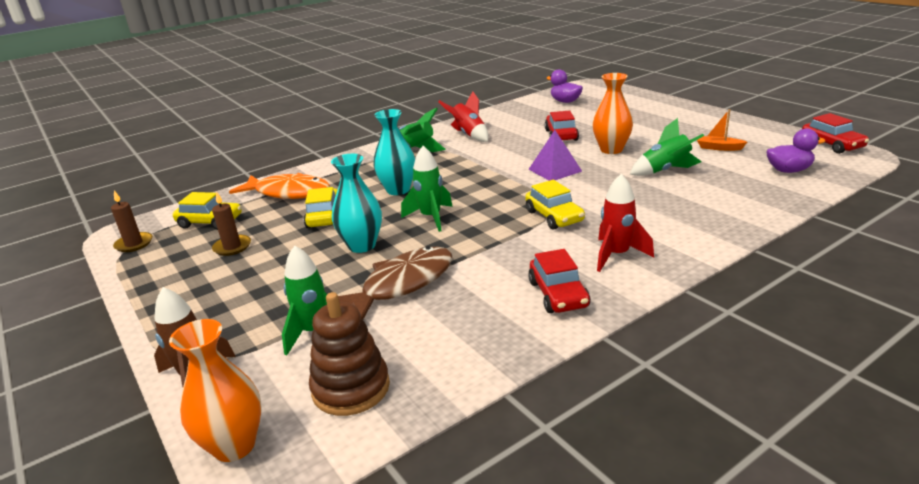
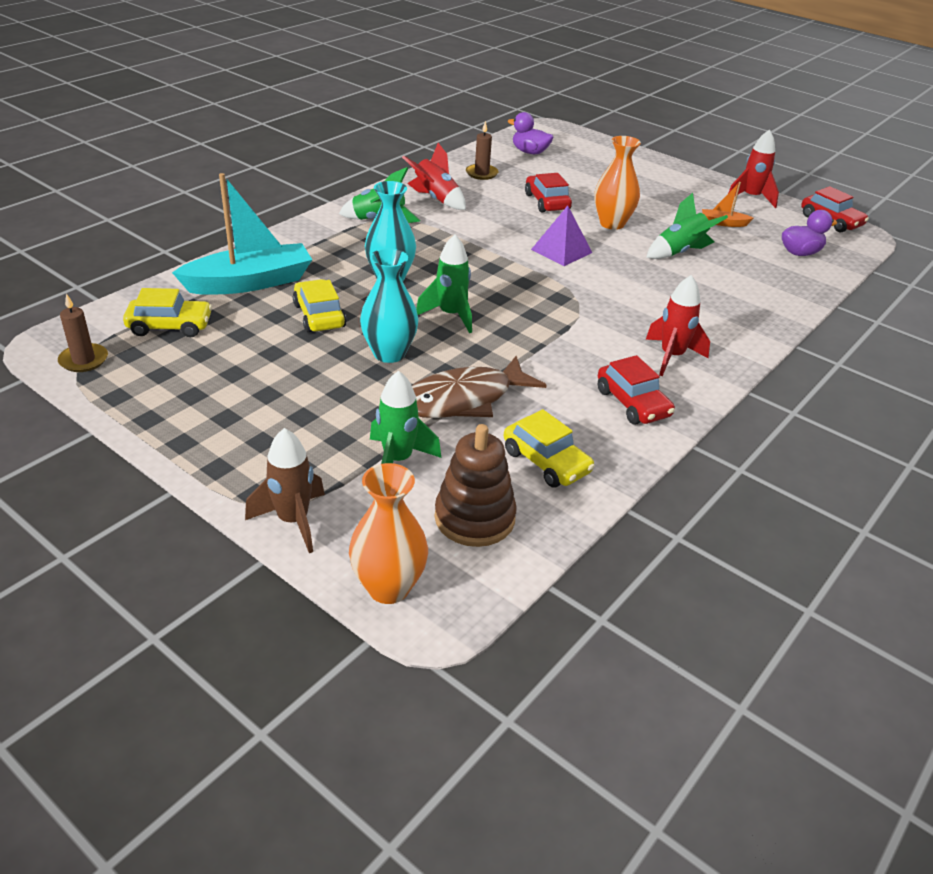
camera: 20 degrees left, 10 degrees up
brown candle [212,191,251,256] -> brown candle moved to [466,121,498,180]
orange fish [229,173,330,199] -> turquoise boat [172,173,312,295]
brown fish [338,246,452,320] -> brown fish turned 150 degrees counterclockwise [412,356,547,418]
yellow car [525,180,585,230] -> yellow car moved to [503,409,595,488]
none -> red rocket [729,129,779,208]

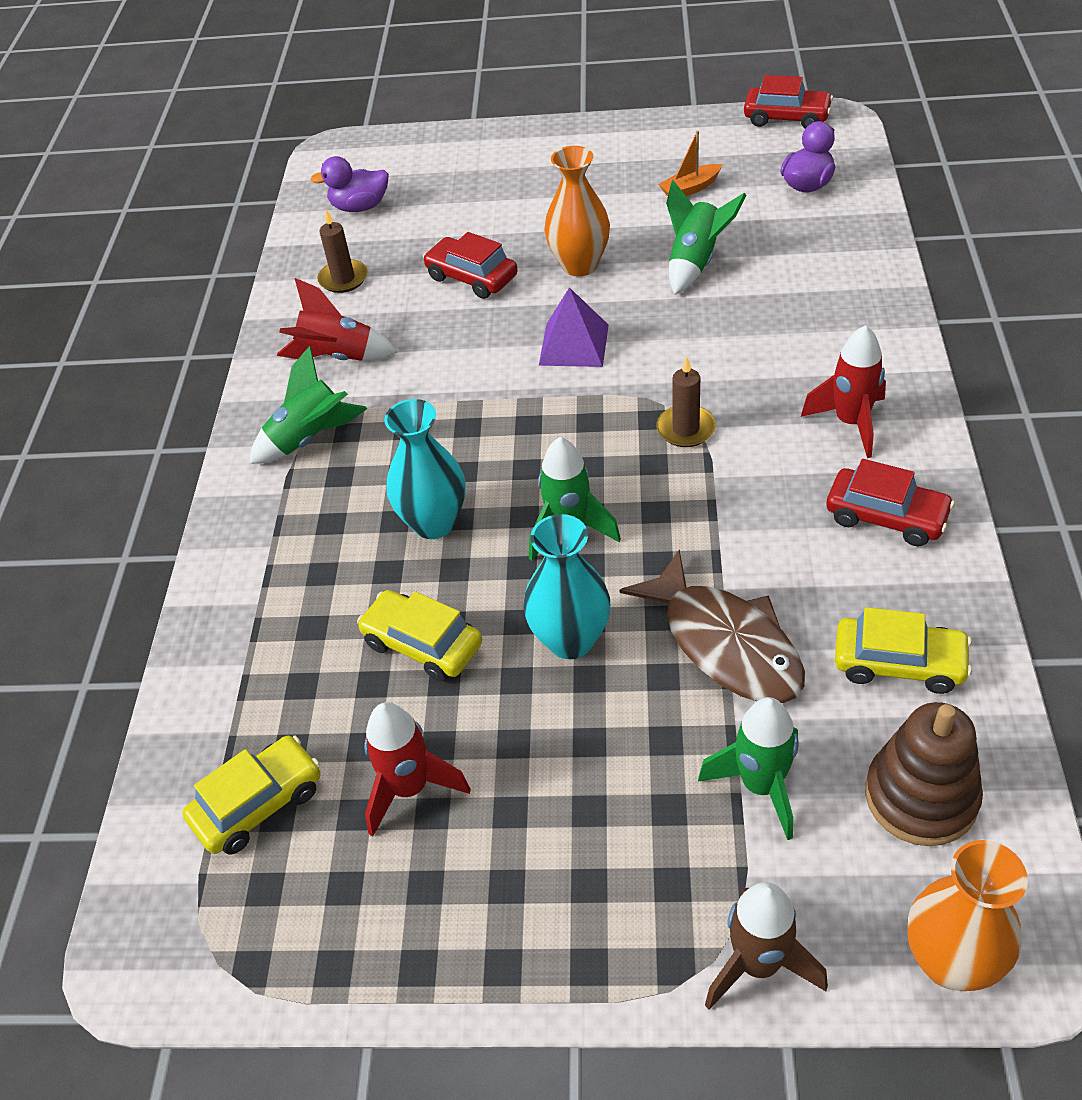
camera: 30 degrees left, 10 degrees up
brown candle [58,293,108,372] -> brown candle moved to [656,356,716,447]
turquoise boat [172,173,312,295] -> none
brown fish [412,356,547,418] -> brown fish turned 60 degrees counterclockwise [620,550,805,703]
red rocket [729,129,779,208] -> red rocket moved to [364,702,471,837]

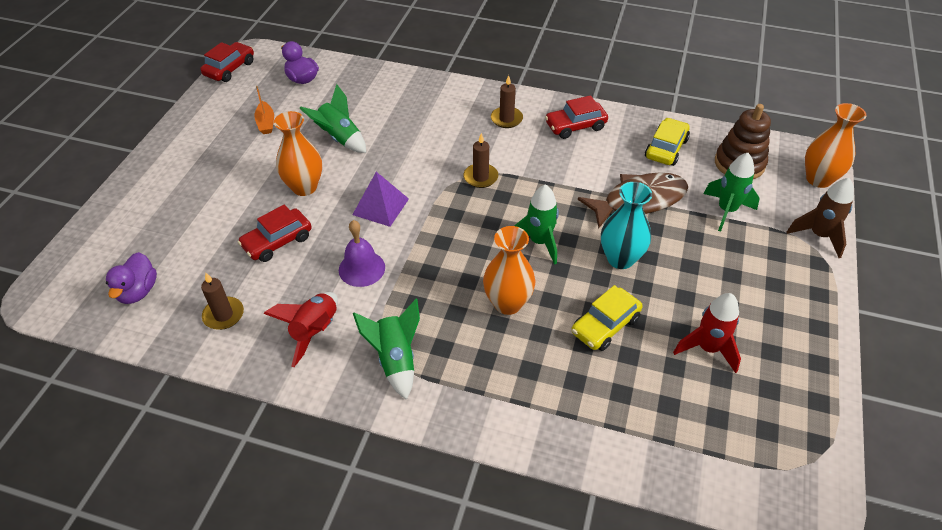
camera: 80 degrees left, 0 degrees up
yellow car [183,736,320,854] -> none
turquoise vase [384,399,466,539] -> orange vase [483,226,535,315]
red rocket [801,325,886,458] -> brown candle [491,75,523,128]
red car [826,459,955,546] -> red car turned 150 degrees counterclockwise [545,95,608,139]
none -> purple bell [339,220,385,287]

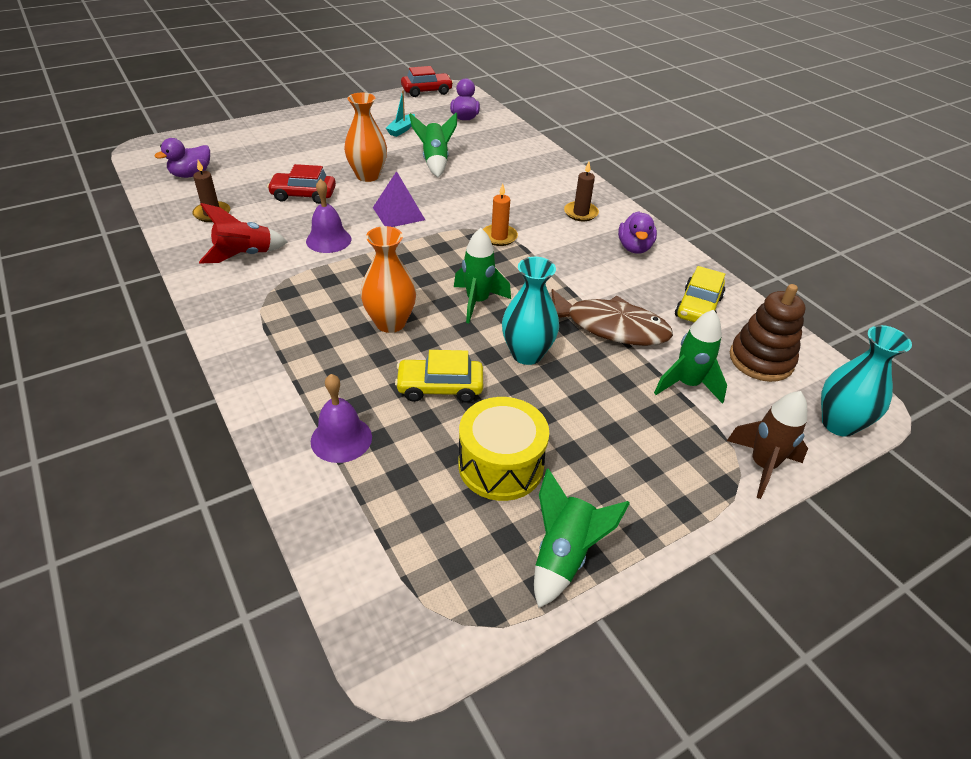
camera: 40 degrees right, 5 degrees down
orange boat [254,86,274,134] -> turquoise boat [386,91,415,137]
green rocket [353,299,420,400] -> green rocket moved to [534,468,630,608]
brown candle [463,133,498,188] -> orange candle [483,184,518,246]
red car [545,95,608,139] -> purple duck [618,211,657,254]
yellow car [645,118,690,166] -> yellow car turned 135 degrees clockwise [675,266,725,322]
red rocket [673,293,741,373] -> yellow drum [459,397,549,501]
orange vase [805,103,867,188] -> turquoise vase [821,325,912,437]
none -> purple bell [311,374,372,463]

